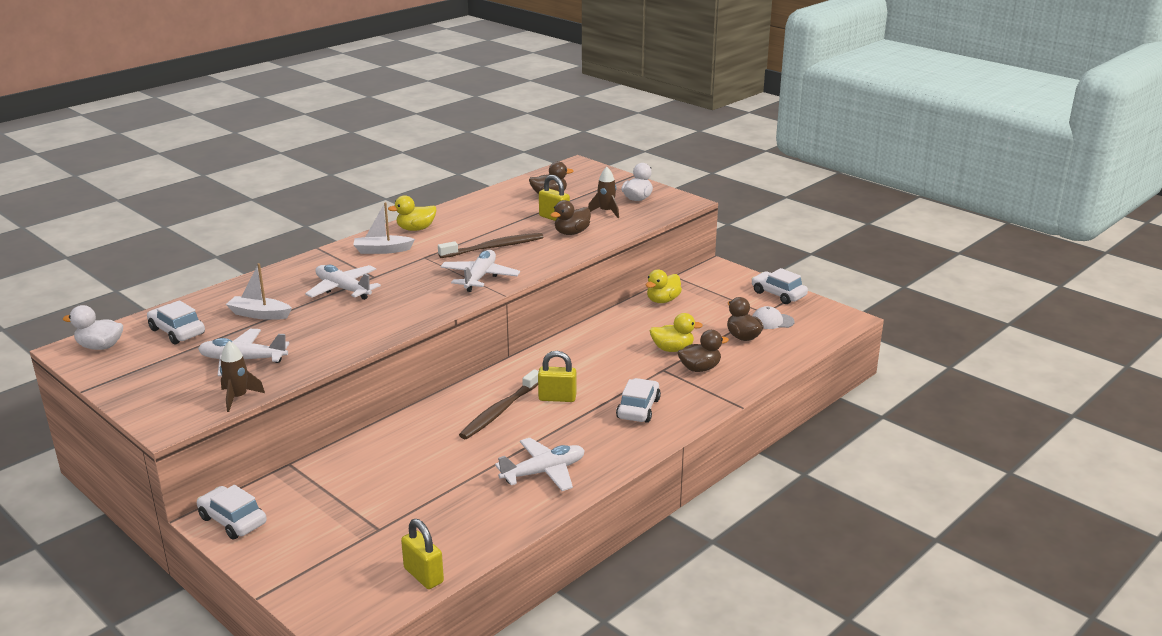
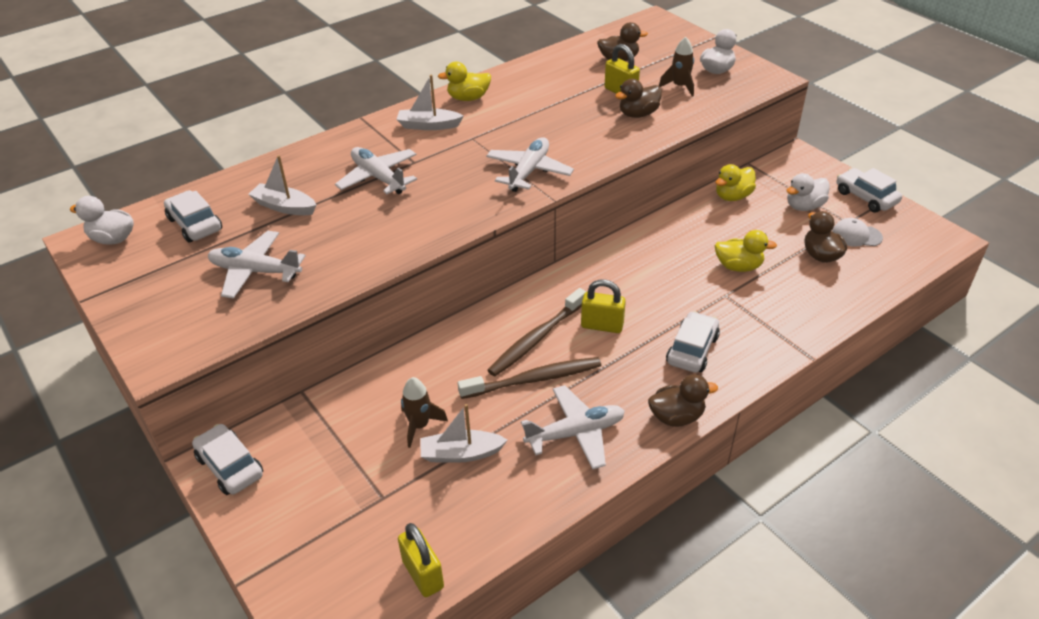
camera: 10 degrees right, 15 degrees up
brown rocket [220,341,265,412] -> brown rocket moved to [401,377,448,448]
brown toothbrush [438,233,543,258] -> brown toothbrush moved to [458,357,601,399]
brown duck [678,330,729,372] -> brown duck moved to [648,374,718,427]
none -> white boat [420,404,507,463]
none -> white duck [787,173,830,211]

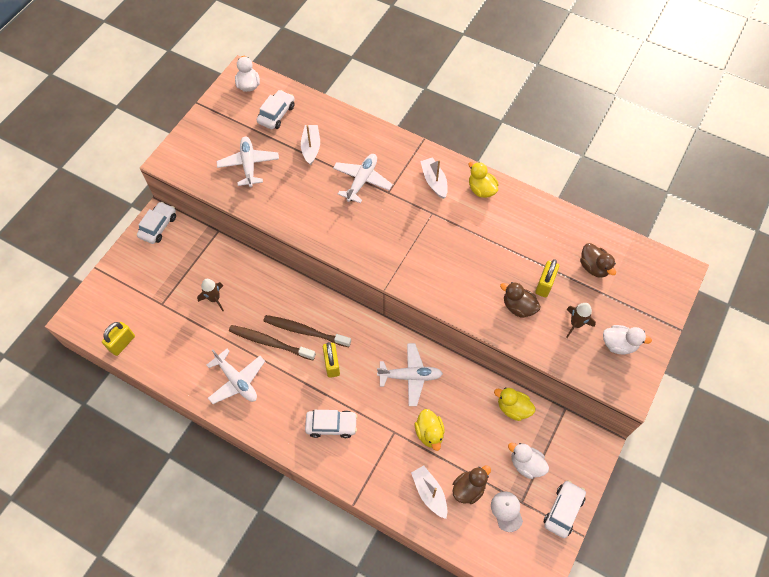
camera: 65 degrees right, 20 degrees up
white boat [420,404,507,463] -> white boat moved to [411,465,448,519]
brown toothbrush [458,357,601,399] -> brown toothbrush turned 150 degrees clockwise [229,325,316,361]
white plane [486,137,574,192] -> white plane moved to [377,343,443,406]
brown duck [648,374,718,427] -> none

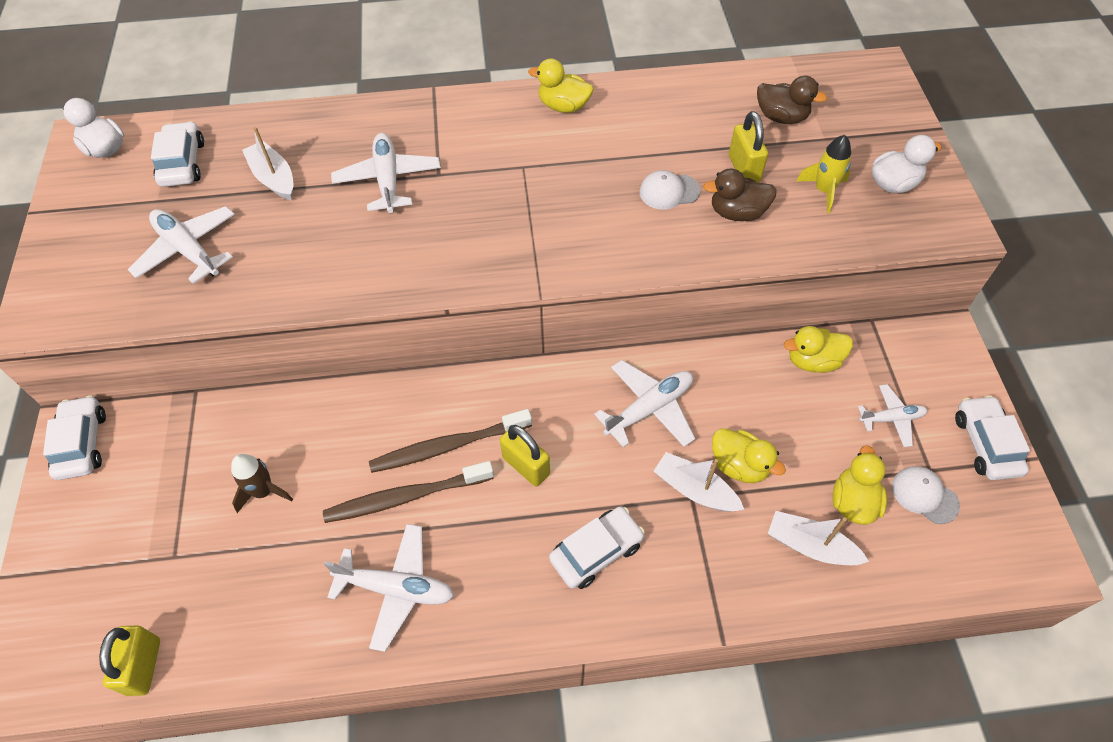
camera: 35 degrees left, 5 degrees down
white boat [420,157,448,199] -> white boat moved to [653,452,744,512]
brown duck [453,465,491,504] -> yellow duck [833,445,887,525]
white duck [508,443,549,479] -> white plane [858,384,928,447]
brown rocket [566,303,596,338] -> yellow rocket [797,135,851,213]
none -> white cap [639,170,700,210]

